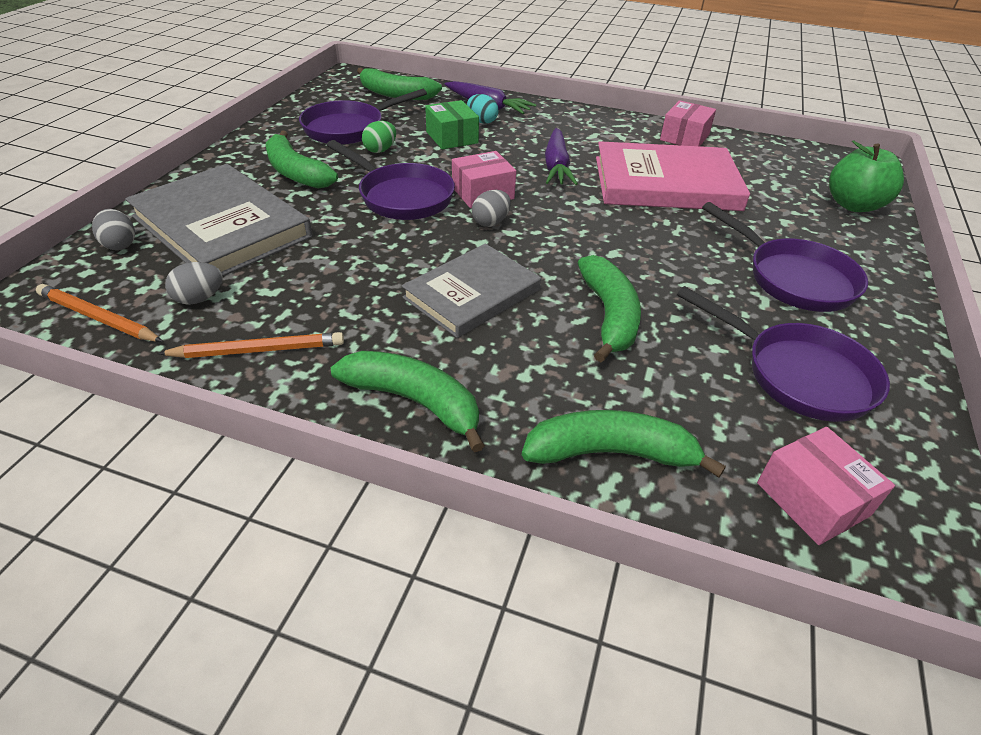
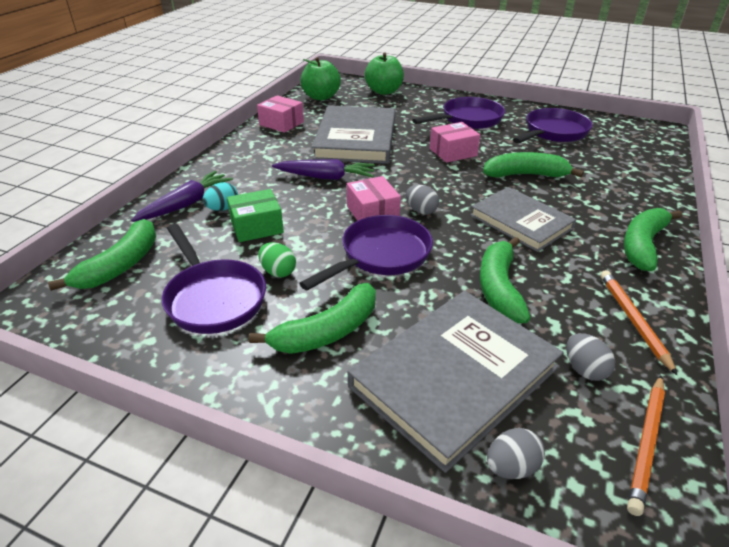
camera: 85 degrees left, 5 degrees down
green banana [522,410,726,478] -> green banana moved to [480,237,531,323]
pink book [596,141,750,211] -> grey book [312,105,395,164]
pink box [757,427,895,545] -> pink box moved to [430,122,480,163]
none -> green apple [300,57,341,100]

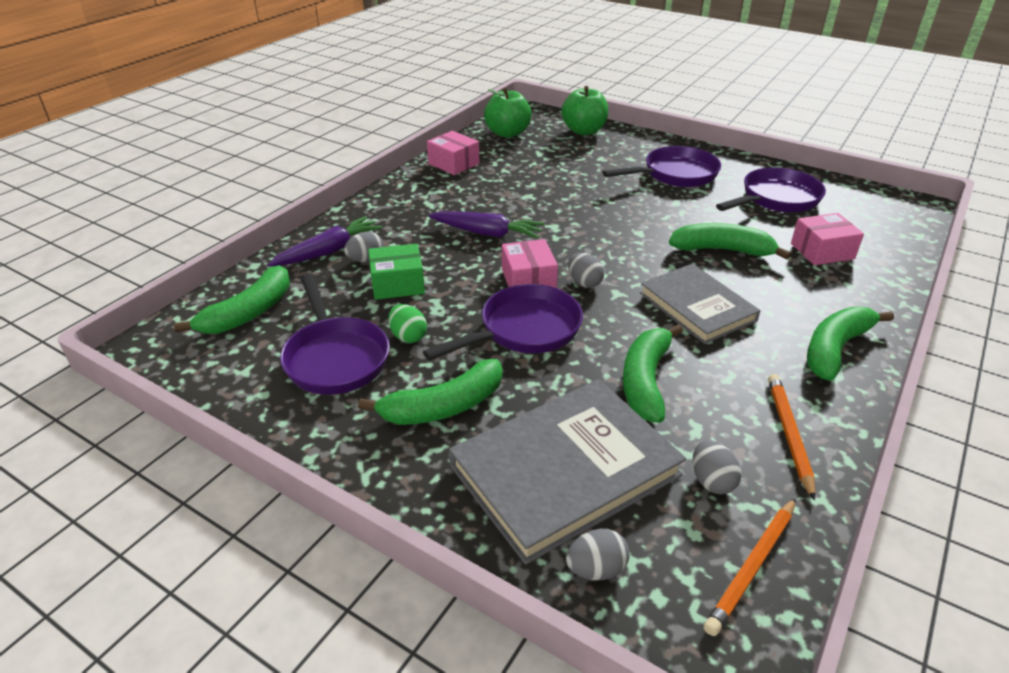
camera: 10 degrees right, 0 degrees up
turquoise egg [203,182,238,211] -> grey egg [344,232,384,262]
grey book [312,105,395,164] -> none
pink box [430,122,480,163] -> pink box moved to [791,213,864,265]

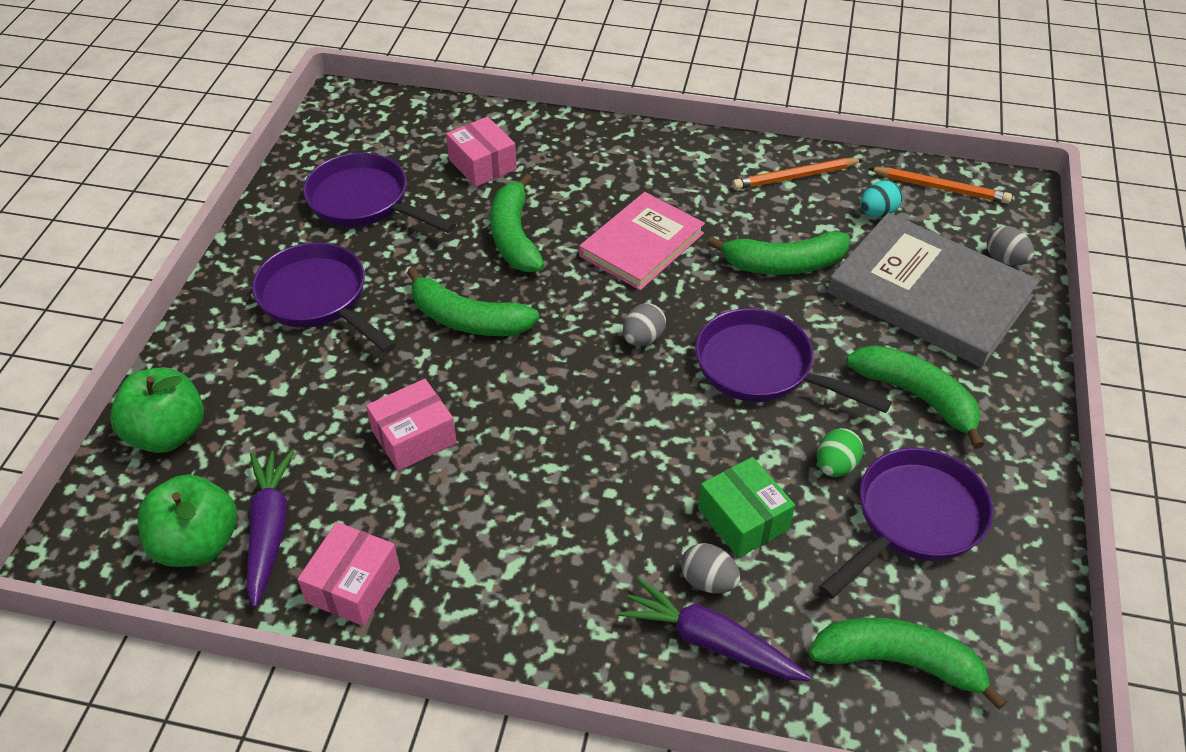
camera: 110 degrees left, 10 degrees up
purple carrot [428,211,545,238] -> purple carrot moved to [247,449,294,608]
pink box [502,239,558,288] -> pink box moved to [366,379,457,471]
grey book [640,264,760,344] -> pink book [579,192,705,290]
grey egg [693,440,741,494] -> turquoise egg [860,180,902,217]
green banana [807,306,894,381] -> green banana moved to [407,267,539,336]

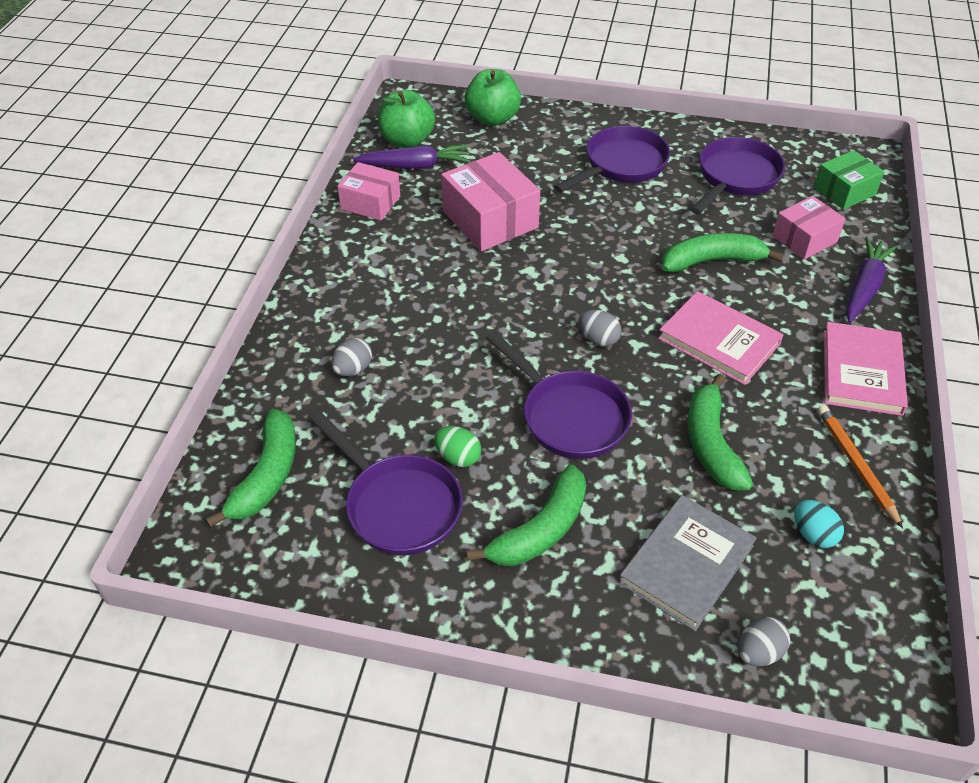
camera: 90 degrees right, 0 degrees up
pink box [366,379,457,471] -> pink box [441,152,540,251], size x1.57
green banana [407,267,539,336] -> none
purple carrot [618,577,812,681] -> purple carrot moved to [846,236,897,323]
purple pan [695,308,892,413] -> purple pan turned 105 degrees clockwise [486,331,632,459]
green box [698,457,795,558] -> green box moved to [814,150,884,210]
grey book [827,213,1040,368] -> grey book [619,495,757,631], size x0.66
orange pencil [868,167,1012,204] -> none
none -> pink book [824,322,908,416]

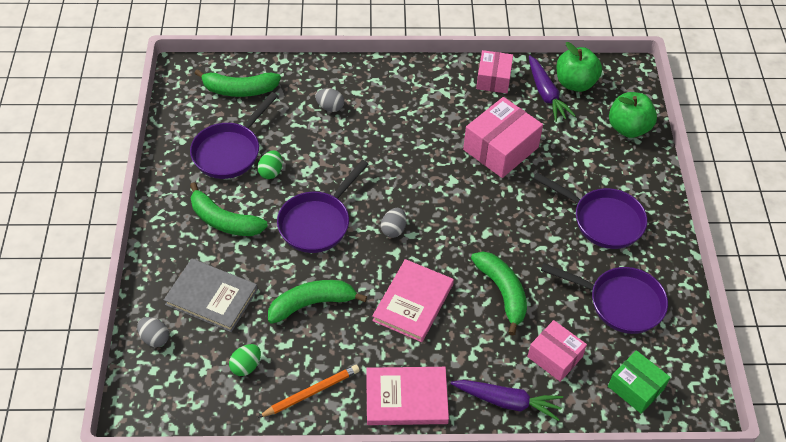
camera: 75 degrees right, 5 degrees up
turquoise egg [794,500,844,548] -> green egg [229,344,261,376]

